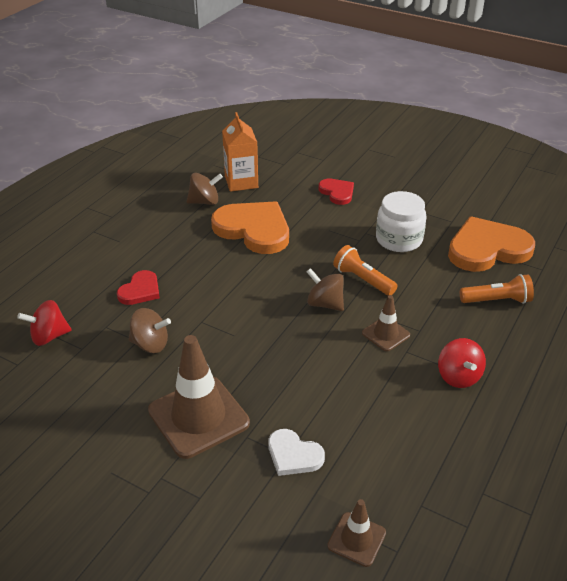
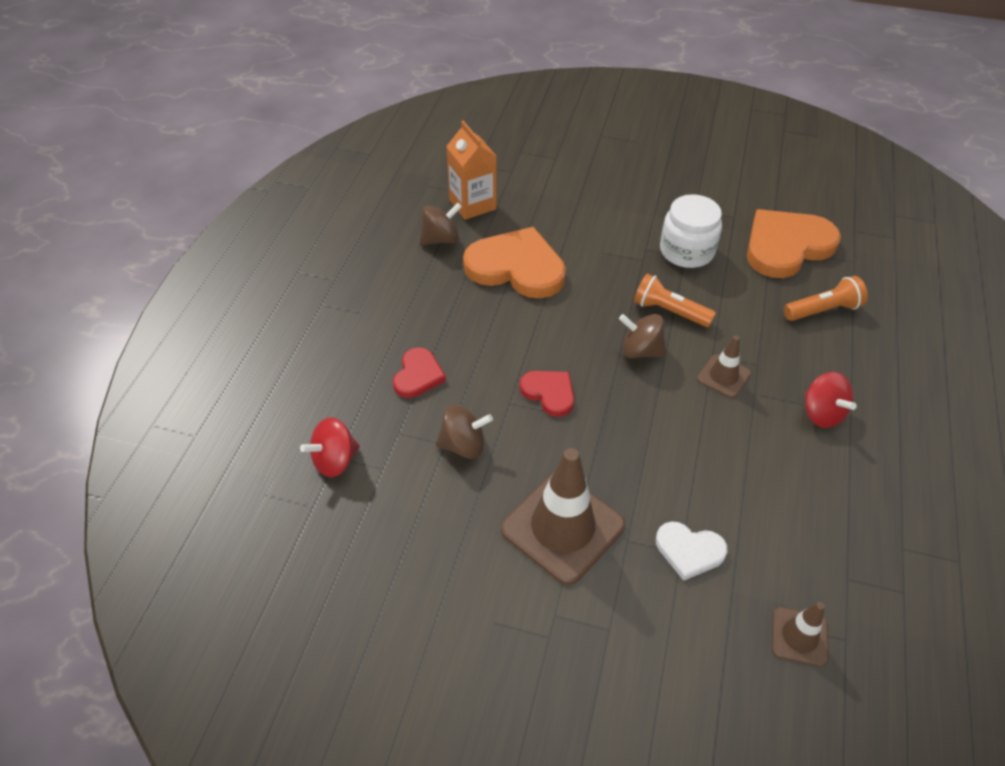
camera: 15 degrees left, 10 degrees up
red heart [319,179,354,205] -> red heart moved to [520,371,574,417]

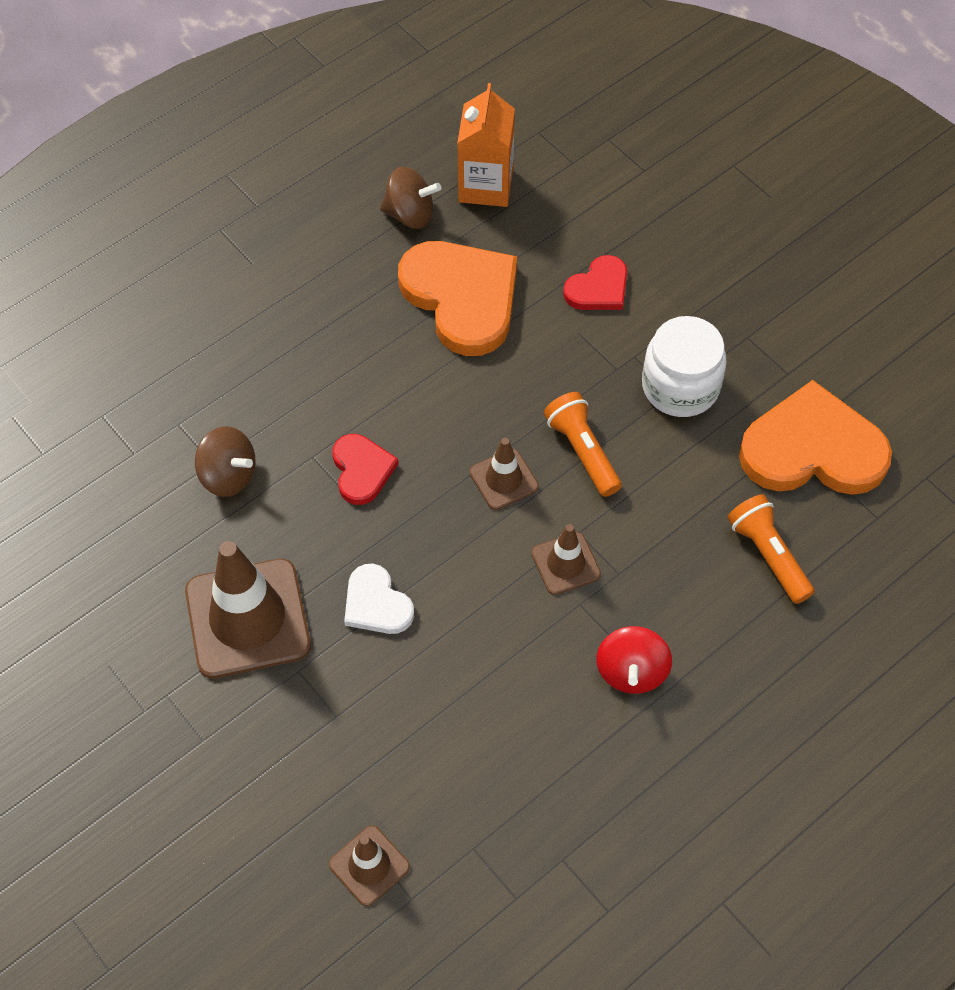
camera: 35 degrees right, 10 degrees up
red spinning top [300,417,360,477] -> none
red heart [393,347,446,398] -> red heart moved to [563,255,627,310]
brown spinning top [619,314,666,358] -> brown traffic cone [470,438,539,510]
white heart [656,522,728,581] -> white heart moved to [344,564,414,634]
orange flashlight [784,276,868,321] -> orange flashlight turned 135 degrees counterclockwise [727,494,815,604]

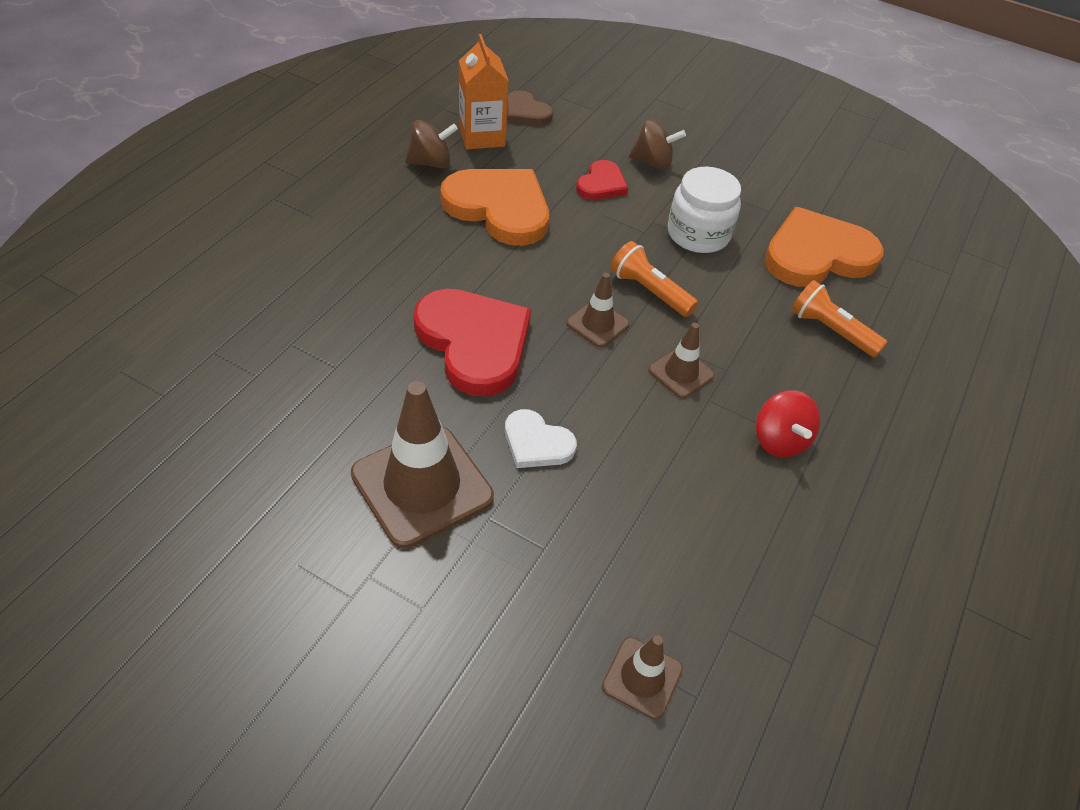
camera: 25 degrees left, 10 degrees down
brown spinning top [195,426,255,497] -> brown spinning top moved to [629,119,686,170]
red heart [332,434,399,505] -> red heart [413,289,531,396], size x1.92
none -> brown heart [507,90,553,125]

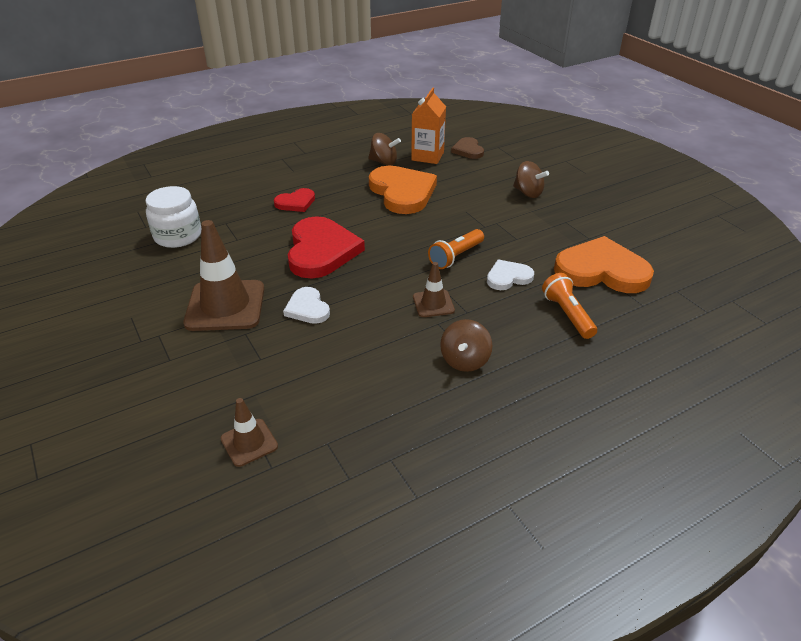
camera: 35 degrees right, 10 degrees down
brown traffic cone [566,273,630,347] -> none
red heart [576,160,628,200] -> red heart moved to [274,188,315,212]
orange flashlight [610,241,698,317] -> orange flashlight turned 120 degrees counterclockwise [428,229,484,269]
white jar [668,167,741,253] -> white jar moved to [145,186,201,248]
red spinning top [756,390,821,457] -> brown spinning top [440,319,492,372]
none -> white heart [487,259,534,290]

